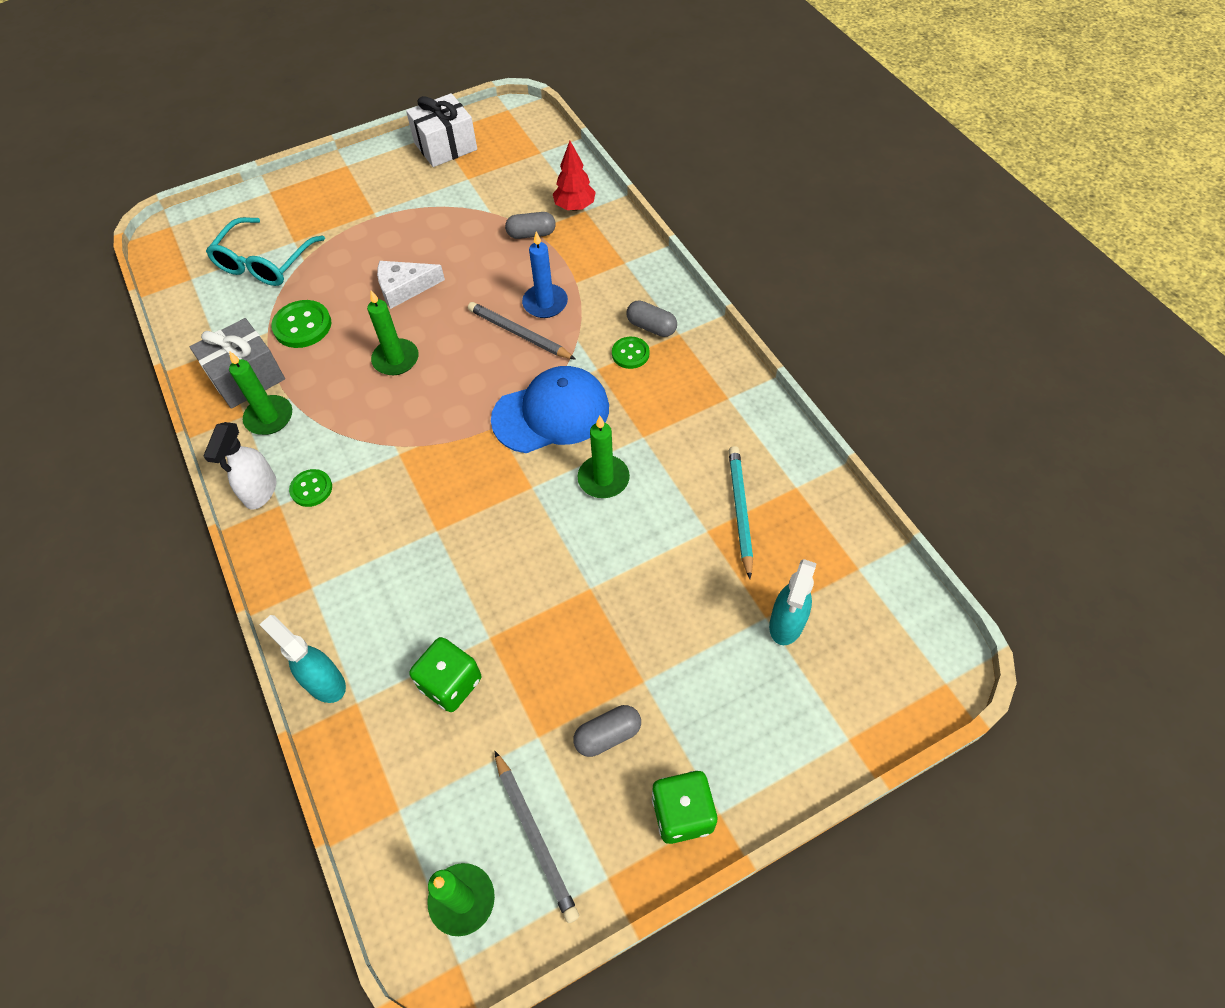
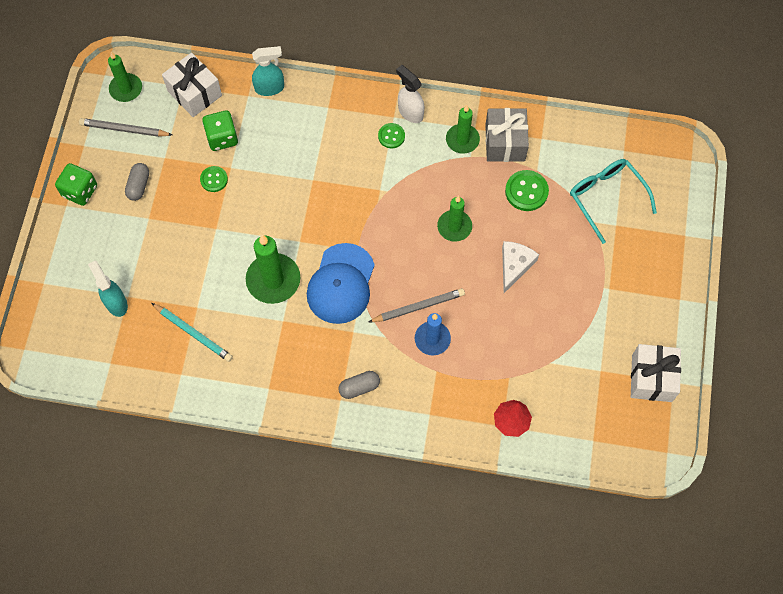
camera: 125 degrees right, 10 degrees up
grey capsule [505,212,556,239] -> none
green candle [577,416,630,498] -> green candle [246,235,301,304], size x1.54
green button [612,337,650,369] -> green button moved to [200,166,228,192]
none -> white gift [162,53,222,117]

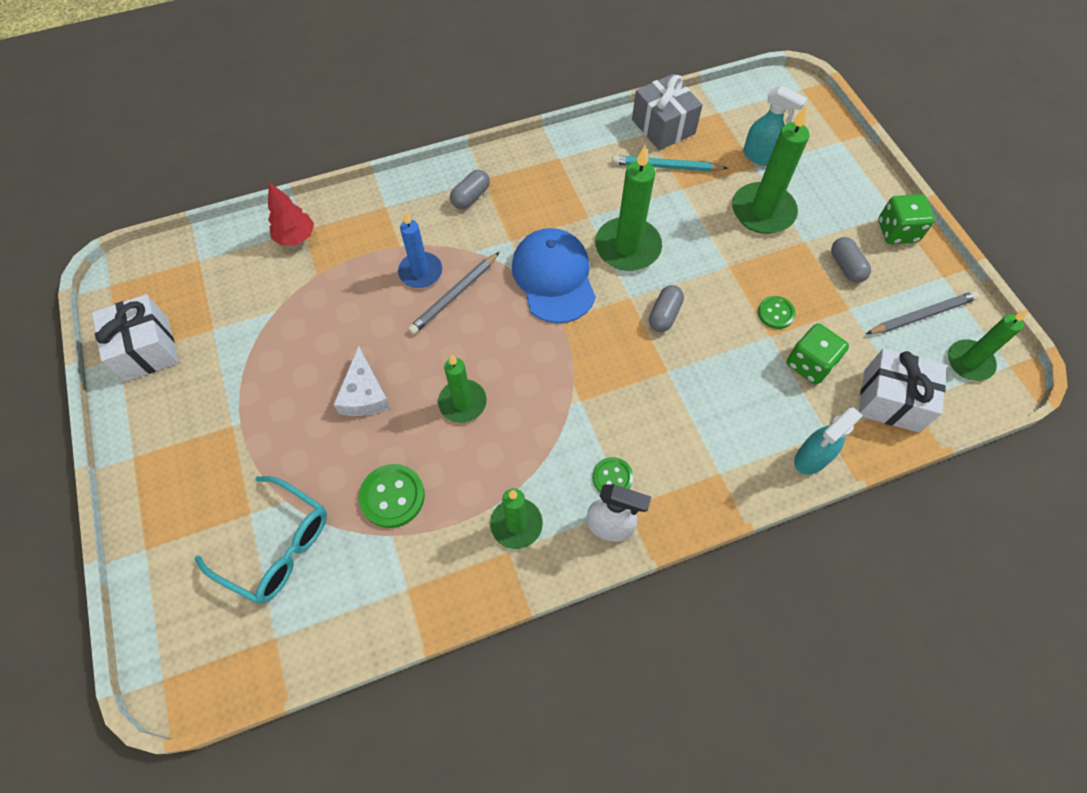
camera: 150 degrees right, 5 degrees down
grey gift [485,108,529,162] -> grey gift moved to [632,74,703,150]
none -> grey capsule [649,285,684,332]
none -> green candle [732,105,809,234]

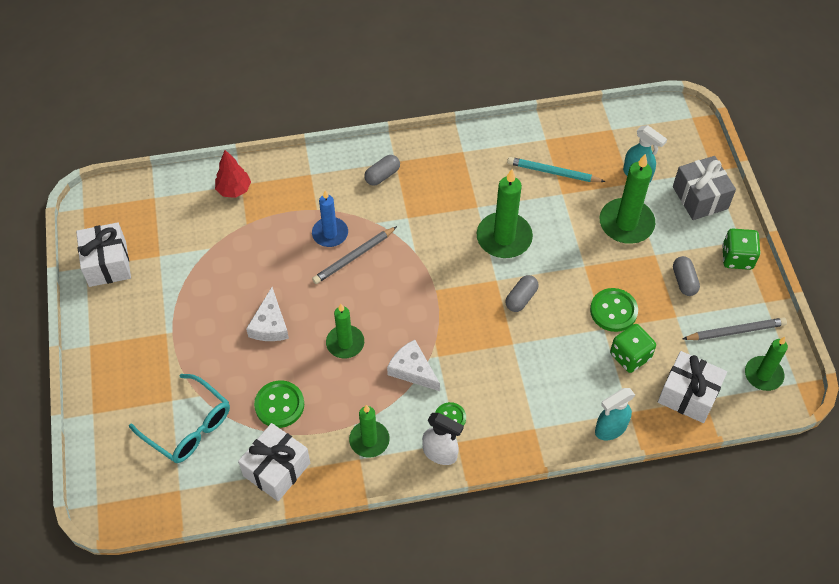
camera: 10 degrees right, 5 degrees down
blue cap [512,228,596,323] -> none
grey gift [632,74,703,150] -> grey gift moved to [673,156,736,220]
green button [758,296,796,329] -> green button [590,288,638,332], size x1.57
none -> white gift [238,423,310,501]
none -> white cheese [387,340,440,391]

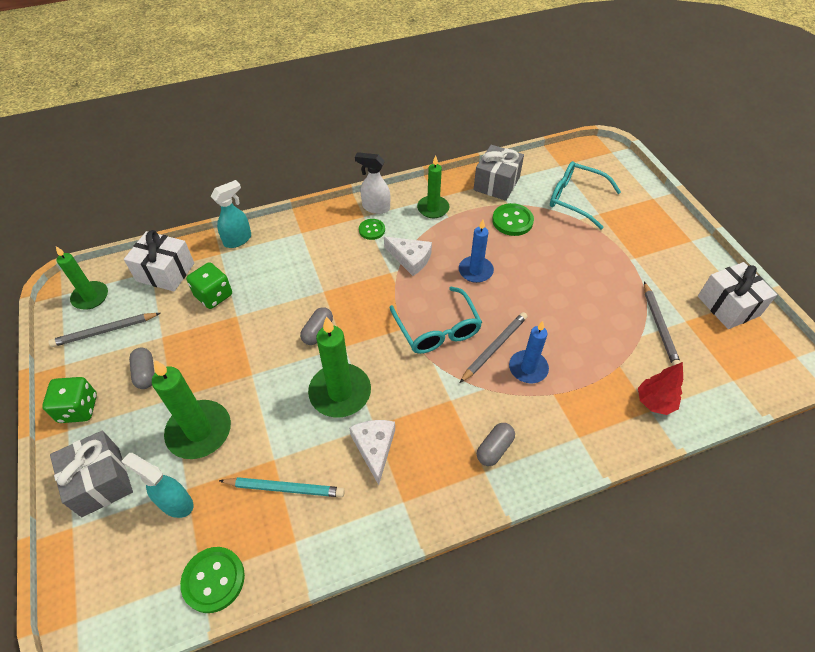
camera: 170 degrees right, 5 degrees down
white gift [238,423,310,501] -> grey gift [473,145,524,201]
white cheese [246,287,289,341] -> white cheese moved to [349,420,395,485]
green candle [326,304,364,359] -> blue candle [459,220,494,283]
green button [590,288,638,332] -> green button moved to [180,547,245,613]
none -> turquoise glasses [389,287,482,354]
none -> grey pencil [644,282,681,366]

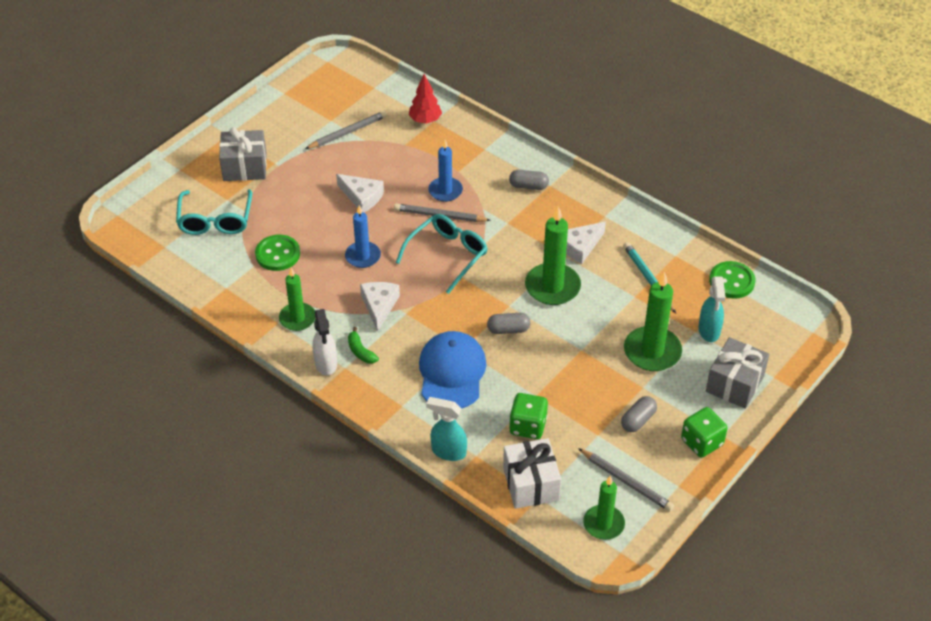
camera: 120 degrees left, 5 degrees down
green button [359,219,385,240] -> green banana [348,327,379,364]
grey gift [473,145,524,201] -> grey gift moved to [219,127,267,181]
white gift [698,262,777,329] -> none
none -> white cheese [336,174,384,212]
none -> blue cap [419,331,486,408]

